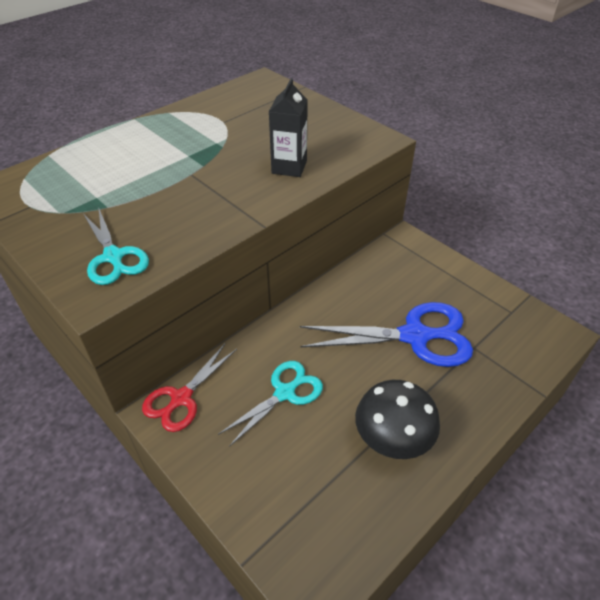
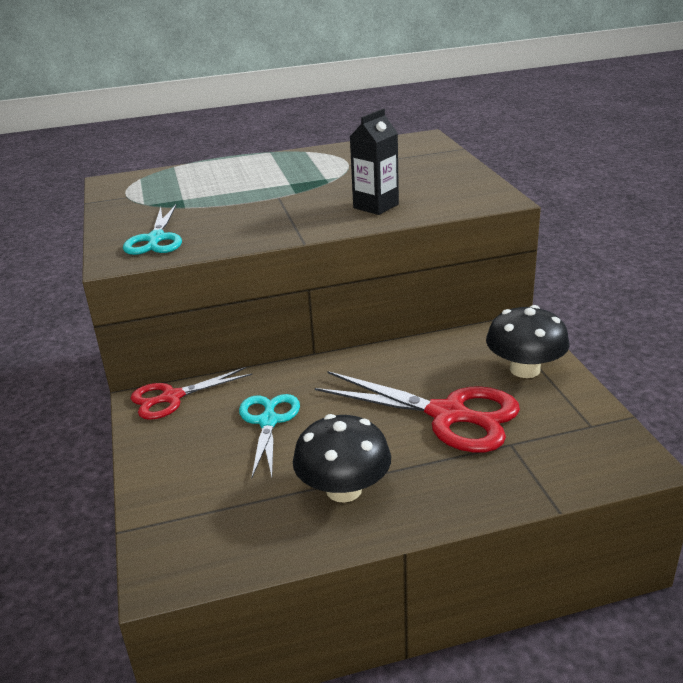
camera: 30 degrees right, 15 degrees down
turquoise scissors [218,361,323,447] -> turquoise scissors turned 75 degrees counterclockwise [239,394,300,477]
blue scissors [300,302,473,367] -> red scissors [315,371,520,452]
none -> black mushroom [486,305,570,378]

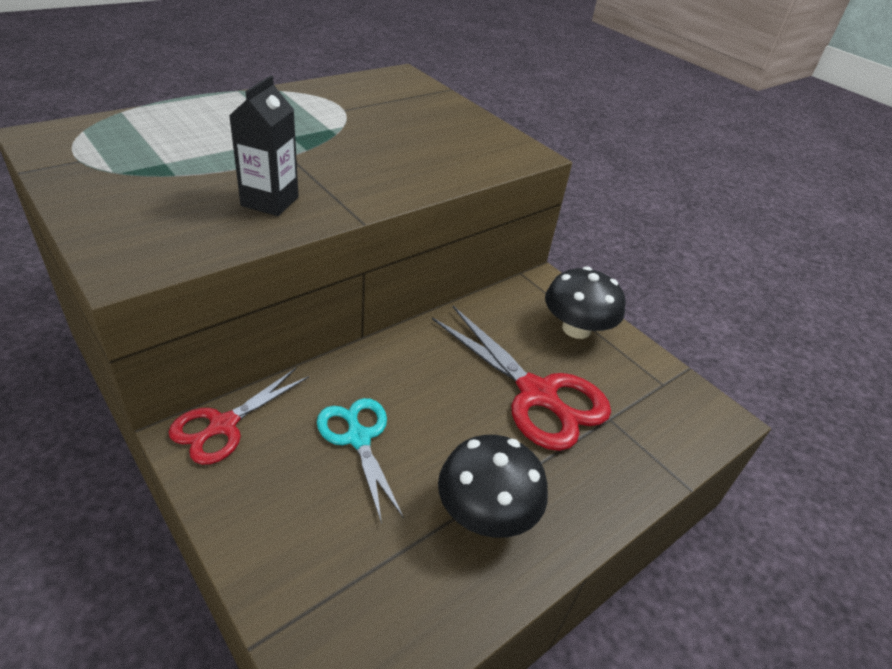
camera: 30 degrees left, 10 degrees up
turquoise scissors [123,205,182,255] -> none
red scissors [315,371,520,452] -> red scissors turned 45 degrees clockwise [432,306,611,451]
black carton [350,109,399,215] -> black carton moved to [229,76,299,216]

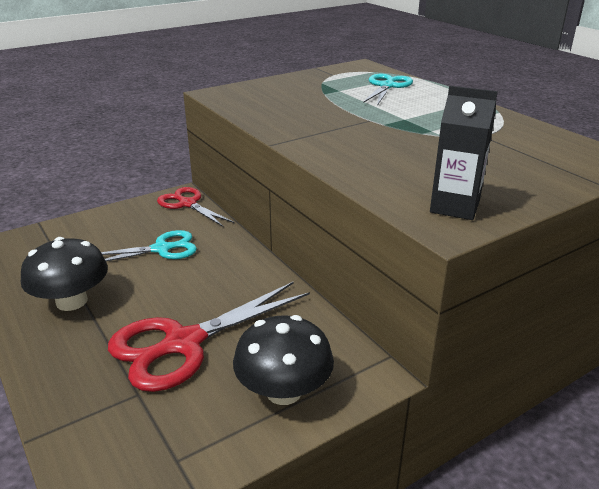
camera: 100 degrees right, 10 degrees down
black carton [229,76,299,216] -> black carton moved to [430,86,498,220]
none -> turquoise scissors [363,74,413,106]

